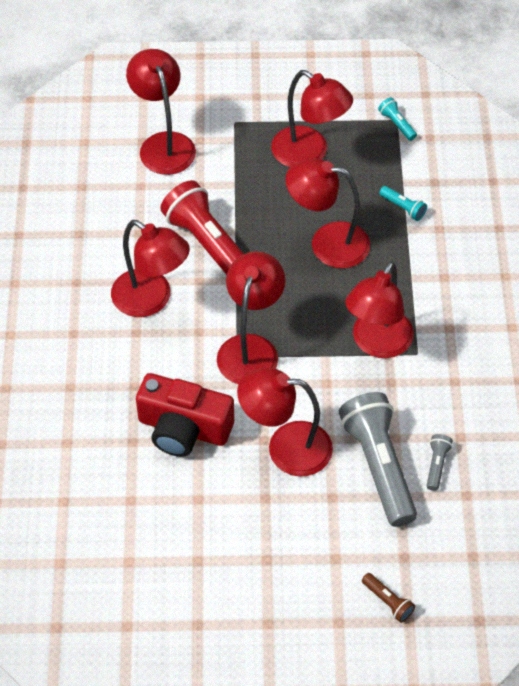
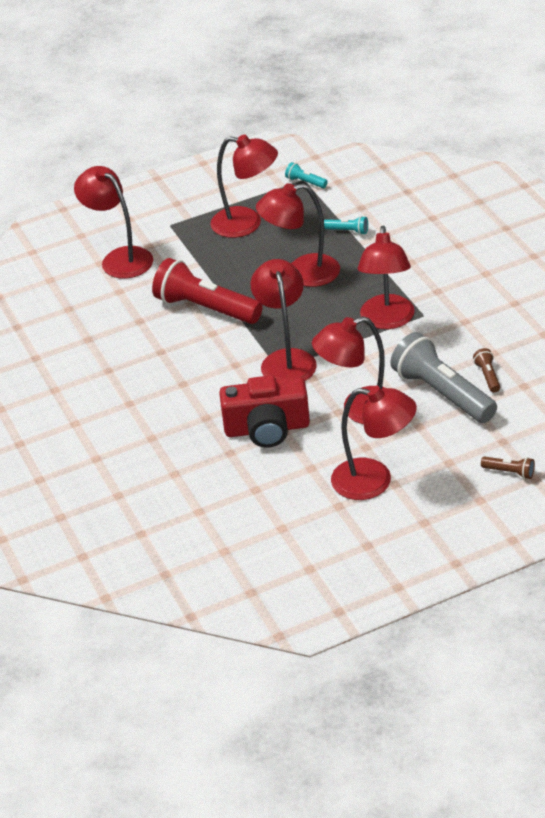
camera: 20 degrees left, 15 degrees down
red lamp [111,220,190,317] -> red lamp moved to [331,386,417,500]
grey flashlight [427,434,453,491] -> brown flashlight [473,348,500,393]

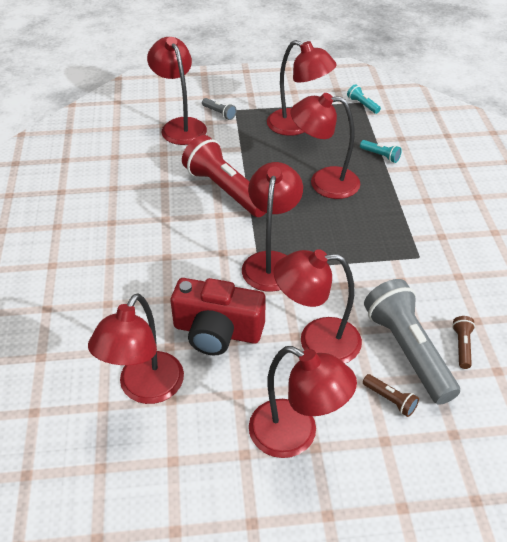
camera: 15 degrees right, 5 degrees up
red lamp [358,226,415,329] -> red lamp moved to [88,293,184,404]
brown flashlight [481,456,535,479] -> brown flashlight moved to [363,374,419,417]
none -> grey flashlight [202,98,237,120]

